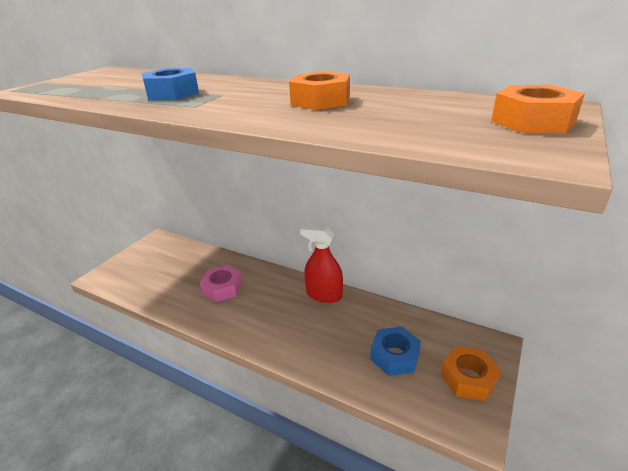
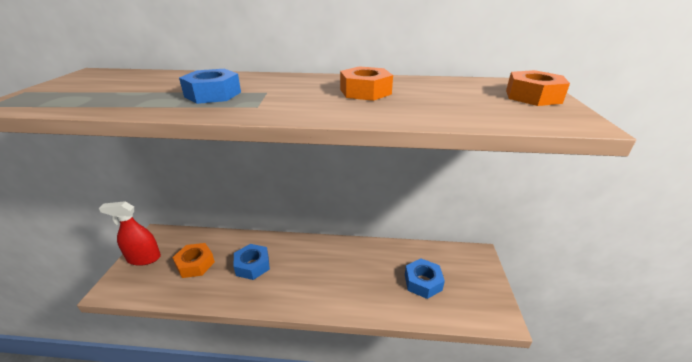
camera: 25 degrees left, 0 degrees up
pink nut [200,265,242,302] -> blue nut [234,244,270,280]
red spray bottle [300,225,343,303] -> red spray bottle moved to [99,201,161,266]
orange nut [441,346,501,401] -> orange nut moved to [172,243,215,278]

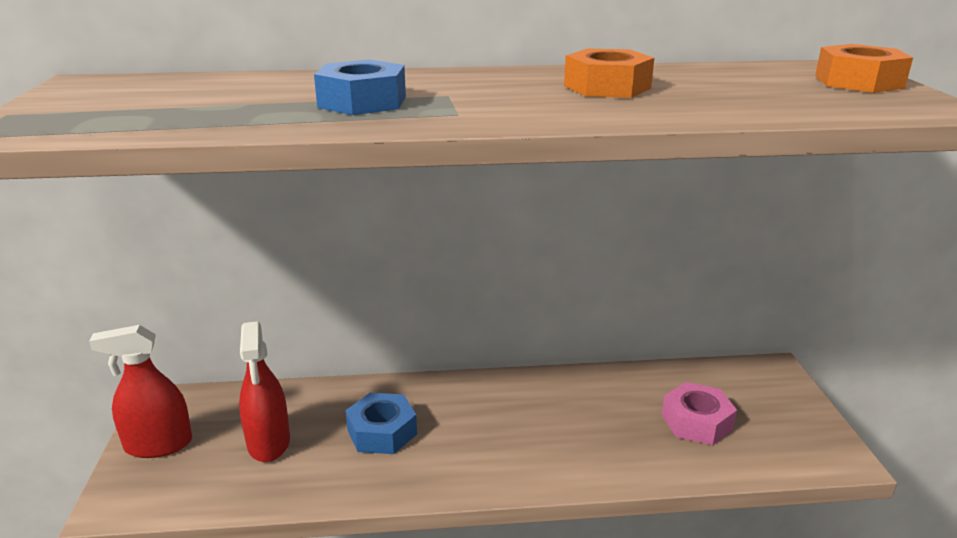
camera: 10 degrees left, 5 degrees down
orange nut [172,243,215,278] -> red spray bottle [239,321,290,462]
blue nut [405,258,445,299] -> pink nut [662,382,737,445]

